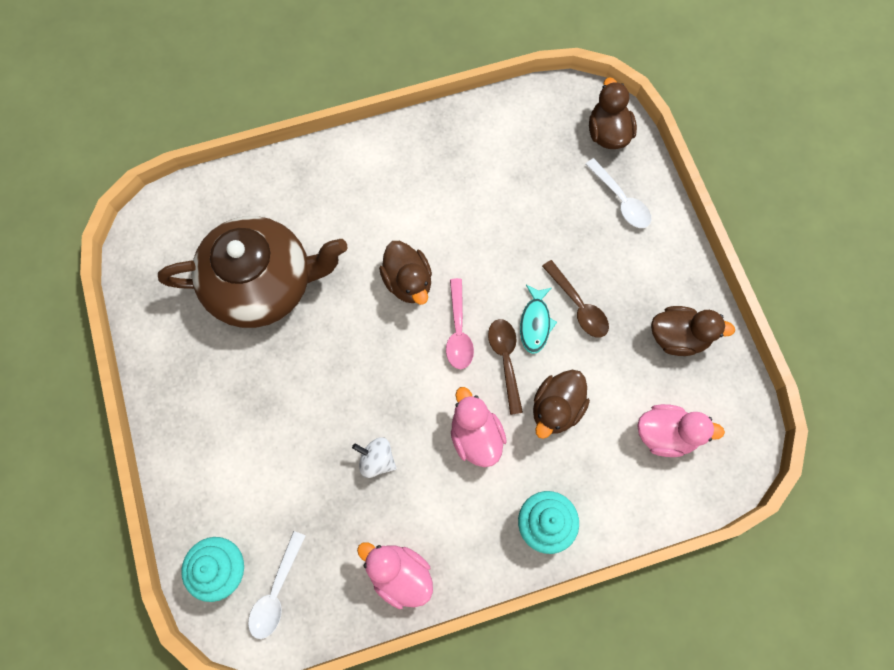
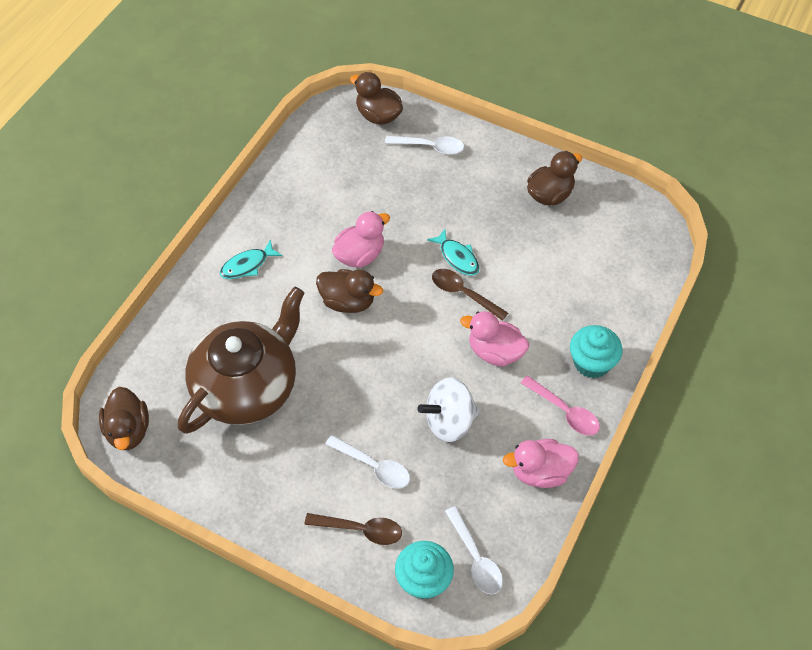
camera: 45 degrees left, 15 degrees down
white spinning top [352,437,397,478] -> white spinning top [417,377,480,442], size x1.60
pink spoon [446,278,474,369] -> pink spoon moved to [521,375,600,436]
brown duck [533,370,590,439] -> brown duck moved to [99,387,149,450]
brown spoon [542,260,609,338] -> brown spoon moved to [304,513,402,545]
pink duck [637,404,725,457] -> pink duck moved to [332,211,390,268]
none -> turquoise fish [219,239,282,279]
none -> white spoon [326,435,410,489]

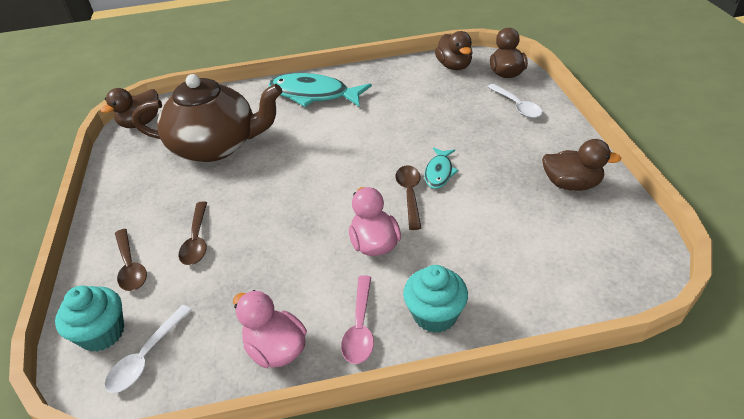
camera: 55 degrees right, 15 degrees down
turquoise fish [219,239,282,279] -> turquoise fish [269,73,372,107], size x1.96
brown duck [316,269,383,313] -> brown duck moved to [435,31,472,70]
white spoon [326,435,410,489] -> brown spoon [179,201,207,265]
pink duck [332,211,390,268] -> none
white spinning top [417,377,480,442] -> none

